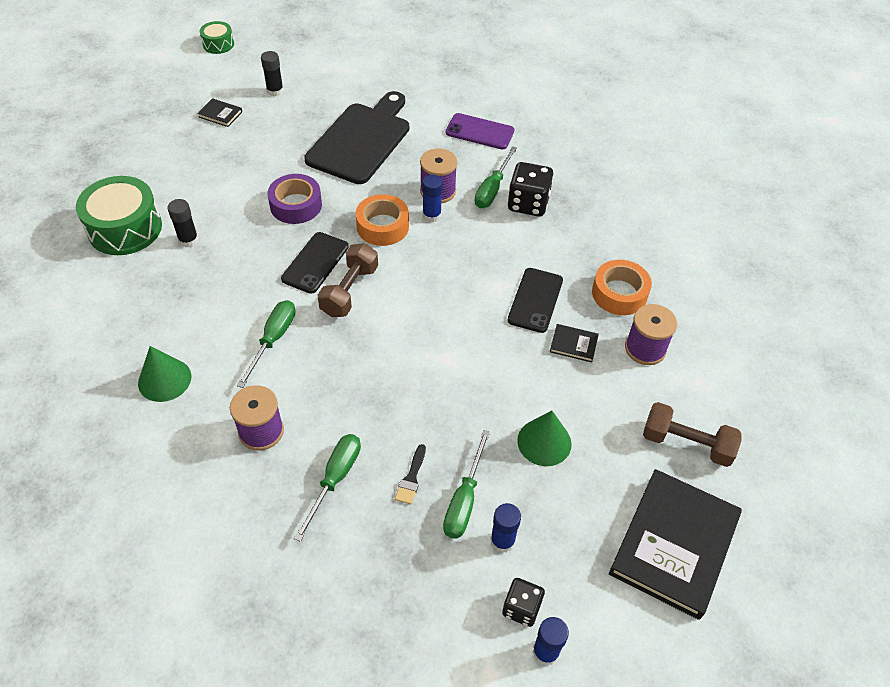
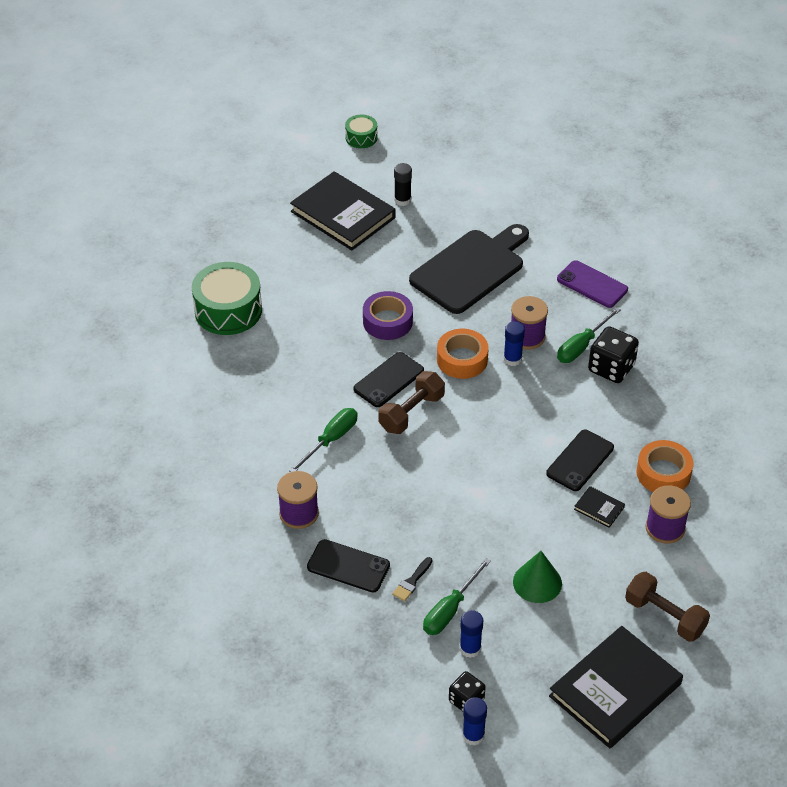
camera: 20 degrees right, 5 degrees down
green cone [138,346,191,402] -> none
black glue stick [167,199,199,248] -> none
black book [198,98,242,127] -> black book [290,171,396,251], size x2.43
green screwdriver [294,434,361,542] -> black phone [307,539,390,592]

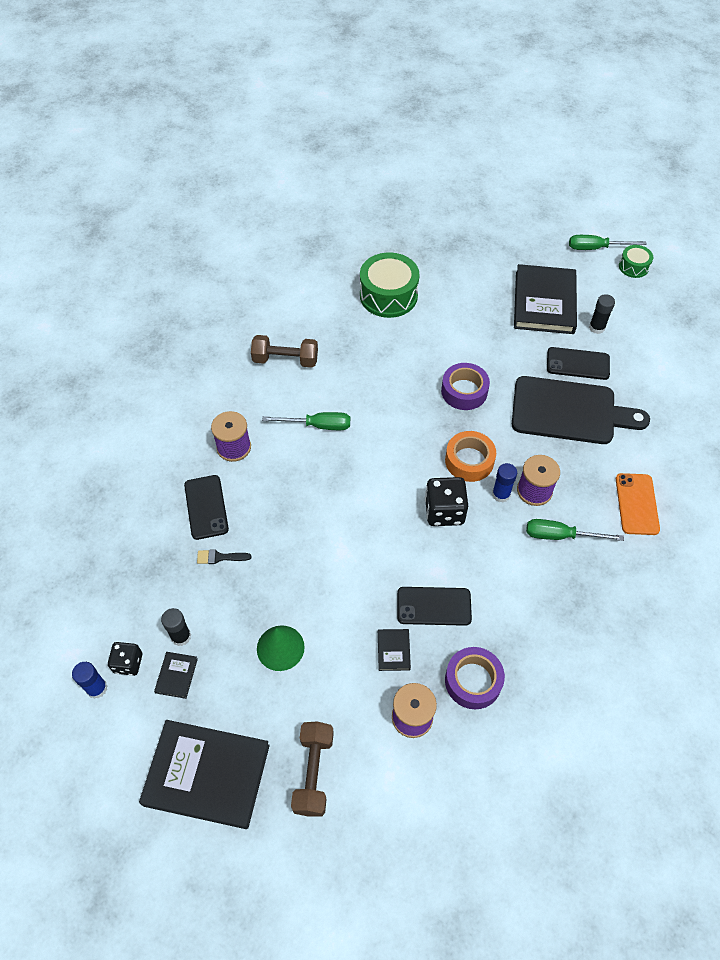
camera: 55 degrees right, 10 degrees up
black phone [353,352,424,407] -> black phone moved to [547,347,610,380]
brown dumbbell [378,371,445,434] -> brown dumbbell moved to [251,335,318,367]
green screwdriver [423,558,491,635] -> green screwdriver moved to [569,235,647,250]
blue glue stick [460,610,483,658] -> black glue stick [161,608,191,646]
purple phone [557,260,628,308] -> orange phone [616,473,660,535]
black dice [588,326,639,383] -> black dice moved to [425,477,468,526]
orange tape [637,440,693,492] -> purple tape [445,647,505,709]
none -> black book [154,652,198,699]

